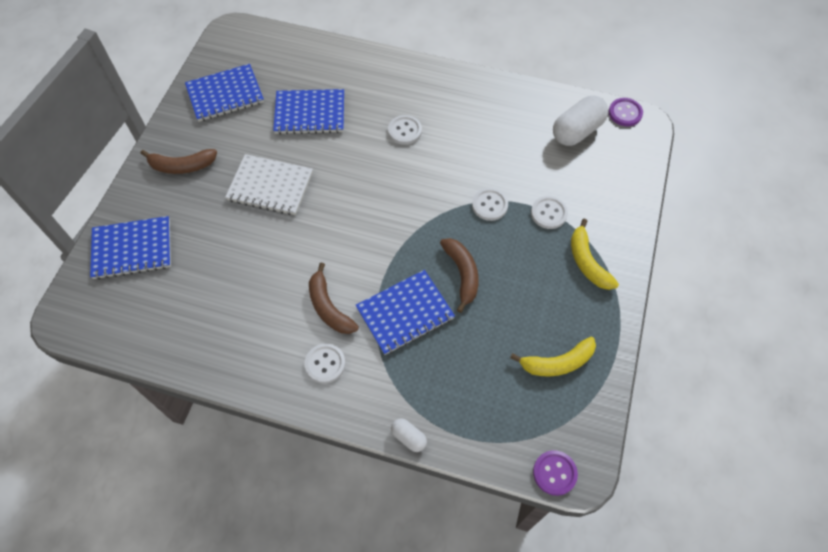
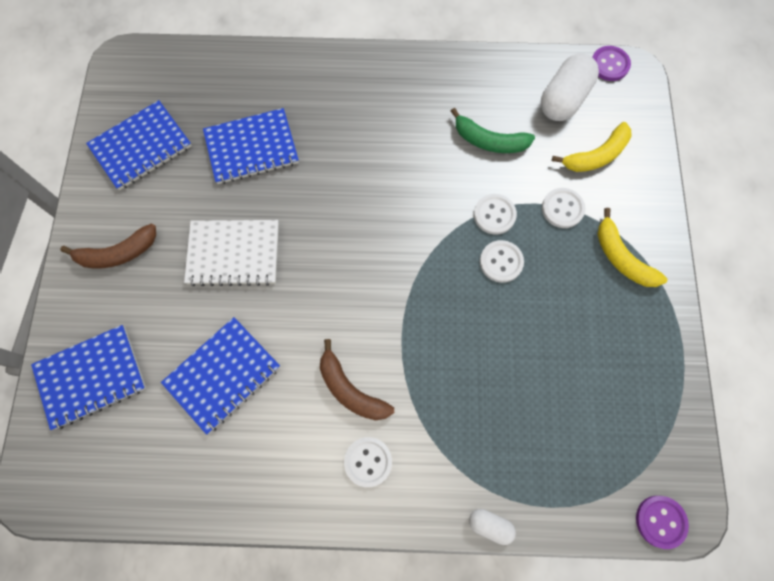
camera: 15 degrees left, 10 degrees up
blue notebook [356,270,455,355] -> blue notebook moved to [161,317,280,435]
white button [388,115,422,145] -> white button moved to [480,240,524,283]
brown banana [440,238,479,313] -> none
yellow banana [510,337,596,377] -> yellow banana moved to [552,122,631,172]
none -> green banana [451,108,535,153]

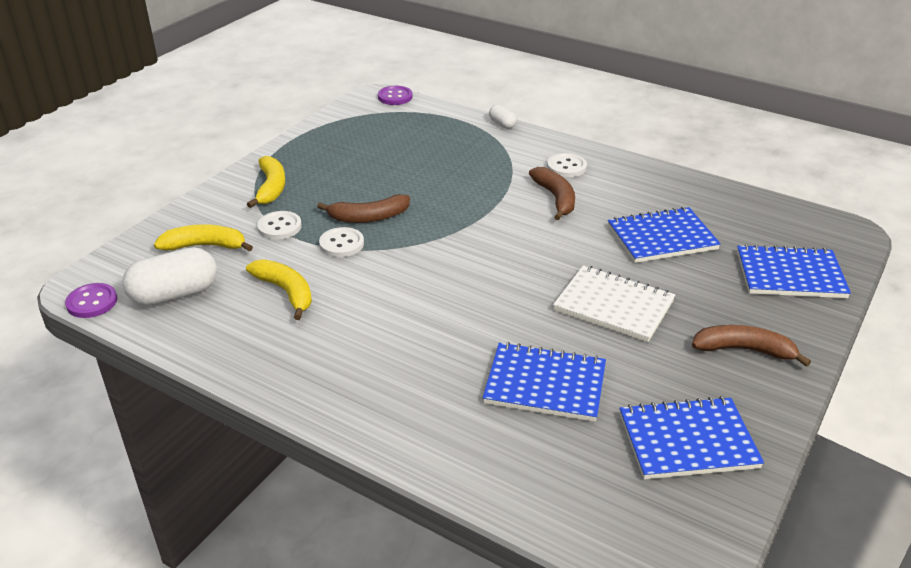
camera: 150 degrees left, 35 degrees down
green banana [451,108,535,153] -> yellow banana [246,259,312,320]
white button [480,240,524,283] -> brown banana [317,194,410,223]

